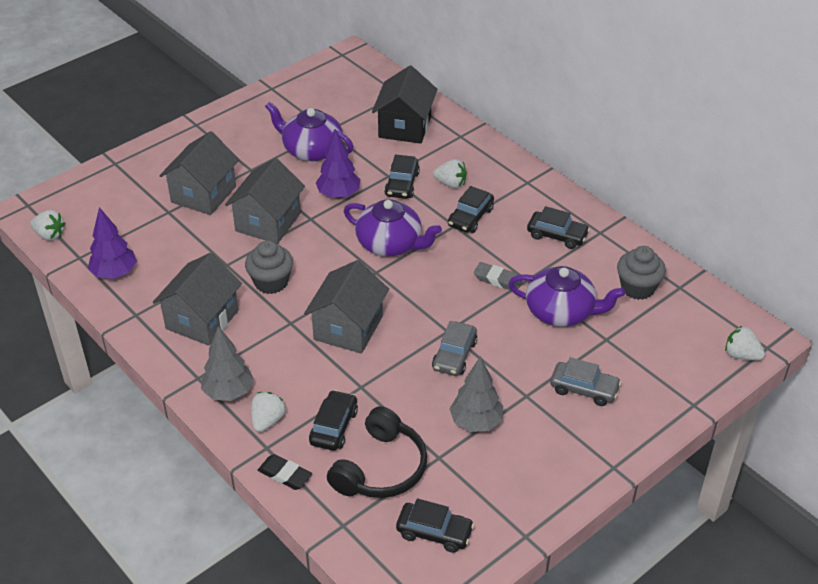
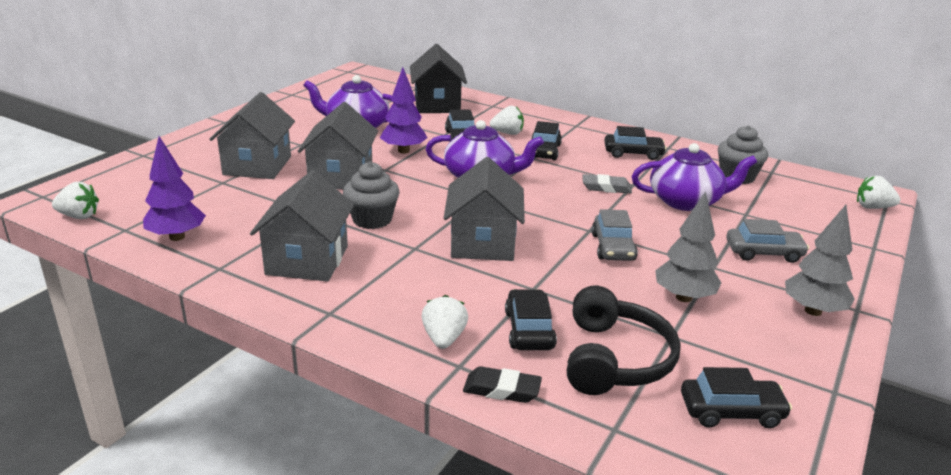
camera: 20 degrees left, 15 degrees down
grey tree [201,326,254,401] -> grey tree moved to [785,205,855,316]

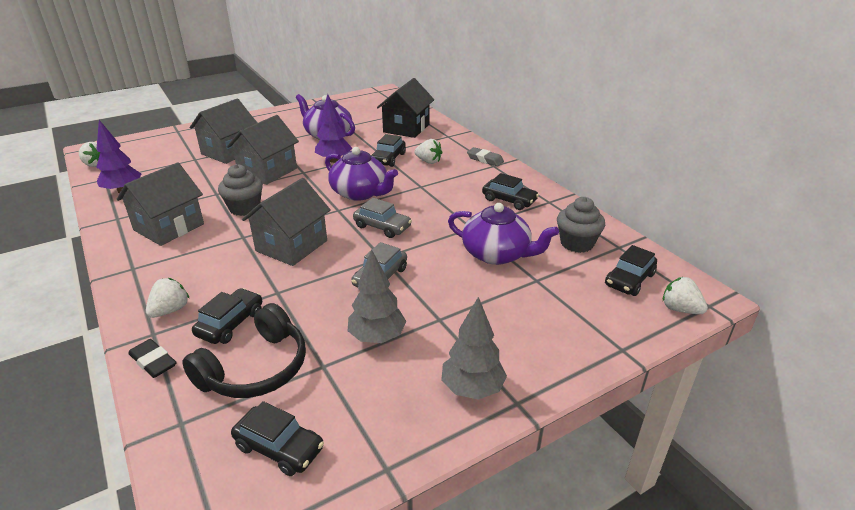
camera: 30 degrees right, 5 degrees up
black car [532,121,562,160] -> black car moved to [605,245,657,296]
grey eraser [582,174,632,194] -> grey eraser moved to [467,147,504,166]
grey car [727,219,809,263] -> grey car moved to [353,198,412,238]

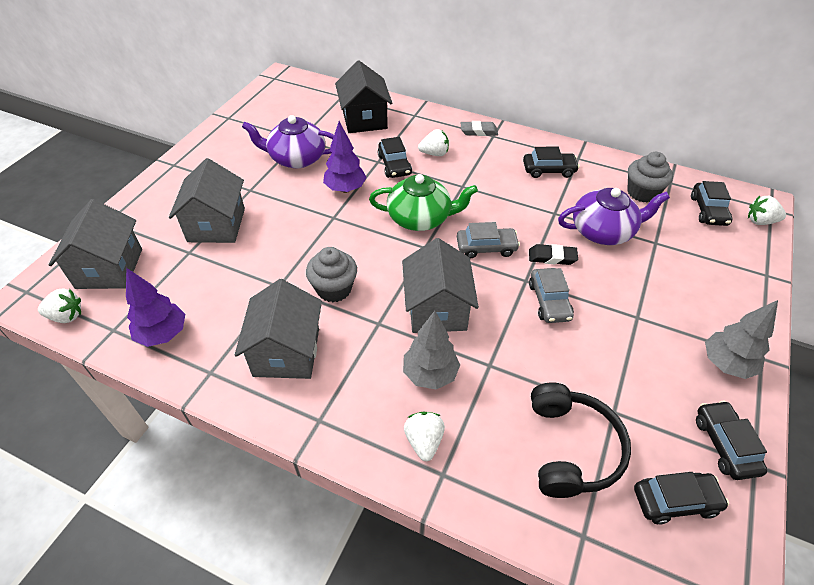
camera: 35 degrees left, 15 degrees up
black eraser [128,339,177,378] -> black eraser moved to [529,244,578,265]
black car [192,288,262,344] -> black car moved to [696,401,768,480]
grey house [227,115,299,185] -> grey house moved to [49,199,142,289]
purple teapot [325,147,398,201] -> green teapot [369,174,478,231]
grey tree [348,249,407,343] -> grey tree moved to [403,311,460,389]

